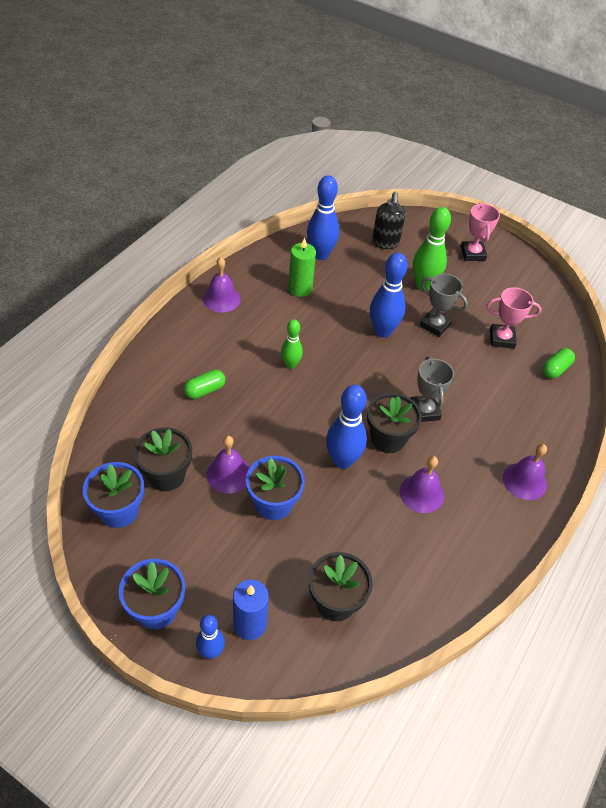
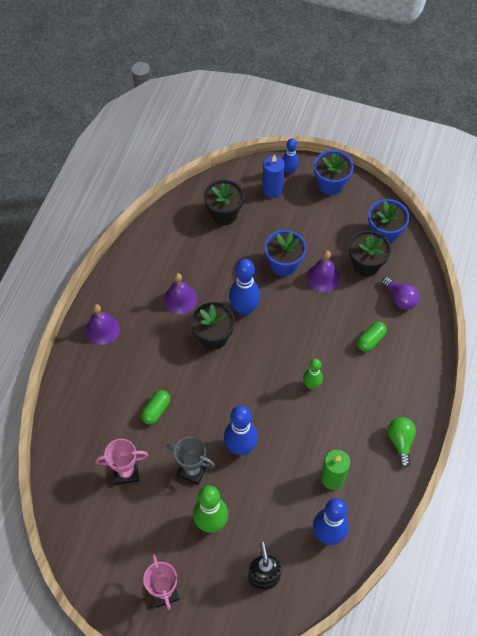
camera: 170 degrees right, 10 degrees up
purple bell [203,257,241,312] -> green light bulb [388,417,416,468]
grey trophy [410,356,454,422] -> none
green capsule [542,348,575,379] -> green capsule moved to [141,390,170,424]
none -> purple light bulb [382,277,420,310]

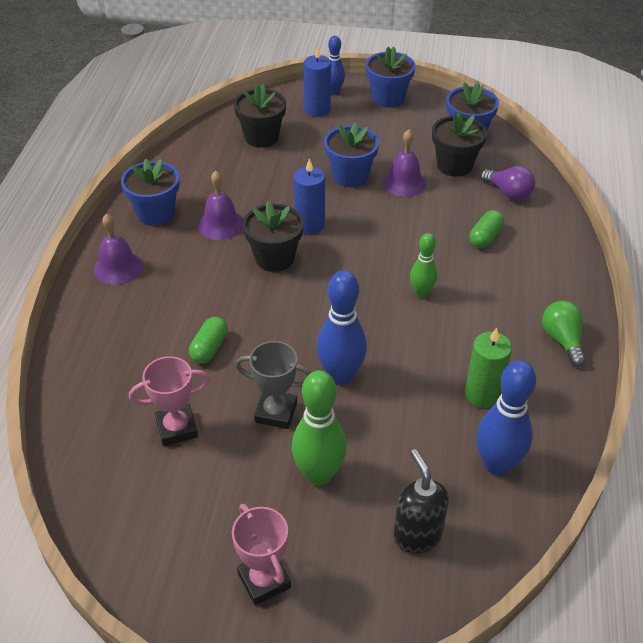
camera: 10 degrees left, 15 degrees down
blue bowling pin [229,259,260,316] -> blue candle [294,159,325,235]
none -> blue flower pot [121,159,180,226]

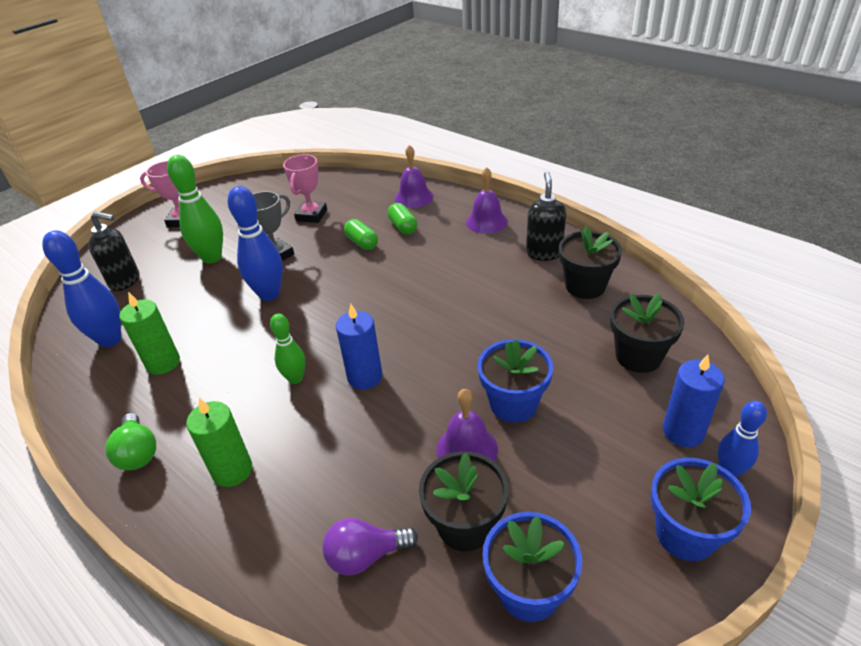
camera: 125 degrees right, 5 degrees down
blue flower pot [121,159,180,226] -> black soap dispenser [526,172,566,261]
purple bell [198,171,243,240] -> purple bell moved to [395,145,434,208]
black flower pot [243,201,304,272] -> black flower pot moved to [559,226,622,299]
blue candle [294,159,325,235] -> blue candle moved to [336,304,382,390]
green capsule [469,210,504,248] -> green capsule moved to [388,203,417,234]
green light bulb [542,300,586,367] -> green light bulb turned 45 degrees clockwise [105,413,156,470]
none -> green candle [186,398,252,487]

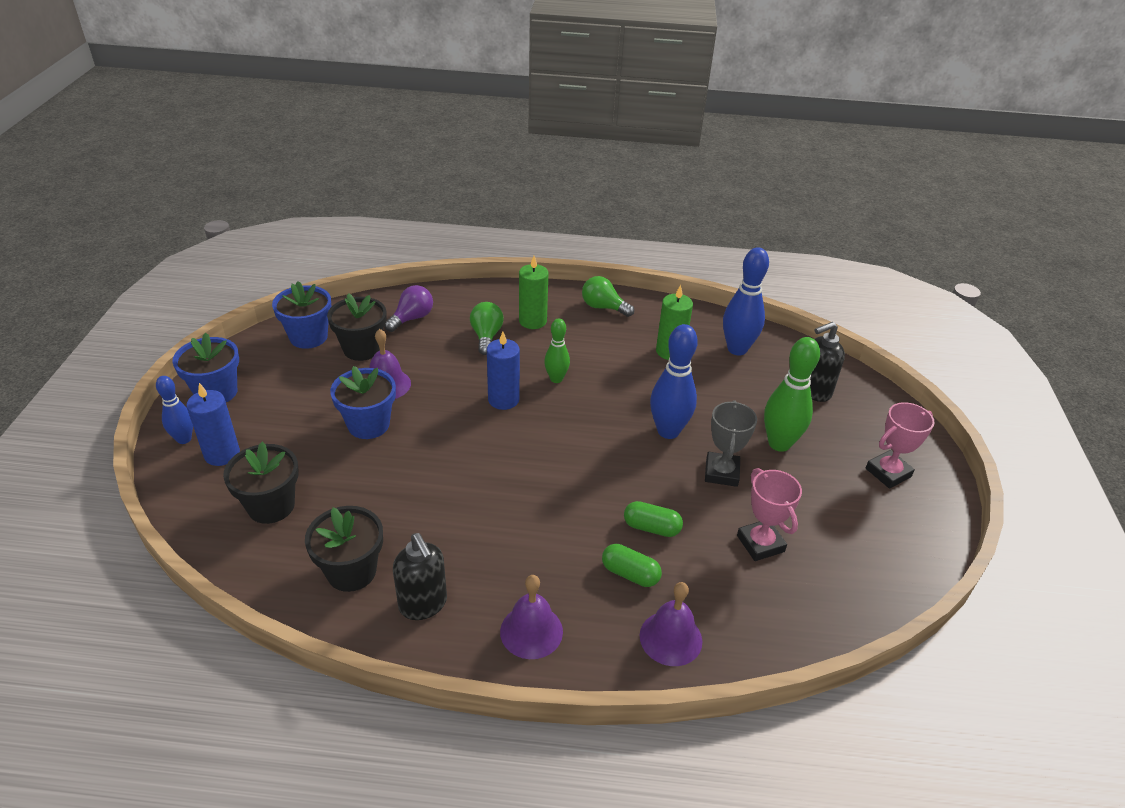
camera: 140 degrees right, 0 degrees up
none -> green light bulb [470,302,503,355]

